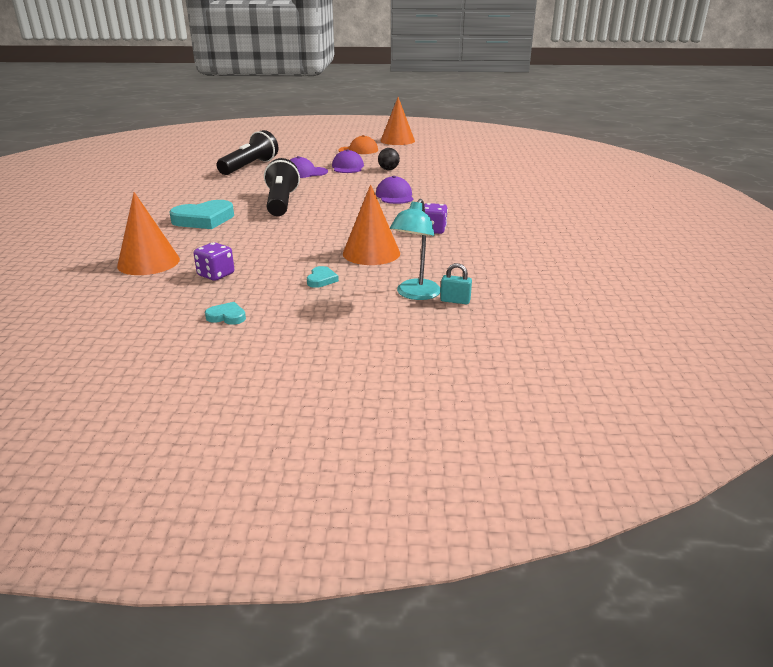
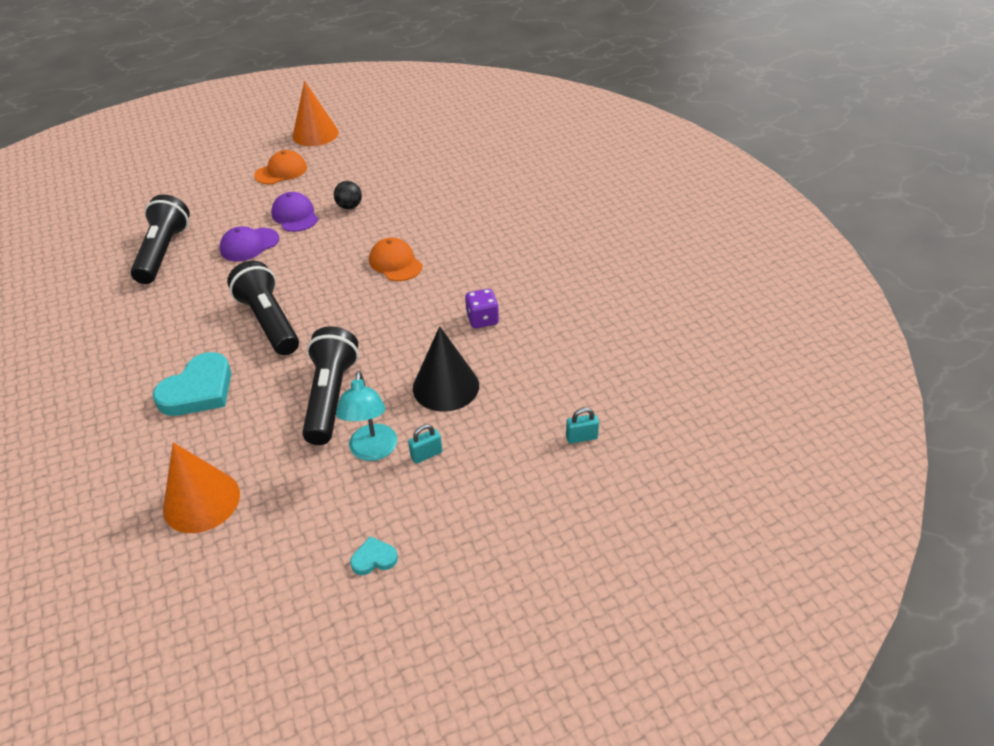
camera: 25 degrees left, 15 degrees up
purple dice [194,242,234,281] -> none
turquoise heart [307,266,339,288] -> turquoise padlock [408,424,442,464]
orange cone [343,184,400,265] -> black cone [413,326,479,412]
purple cap [376,176,413,204] -> orange cap [369,238,423,281]
turquoise lamp [390,199,441,300] -> turquoise lamp moved to [336,371,397,461]
none -> black flashlight [302,326,359,445]

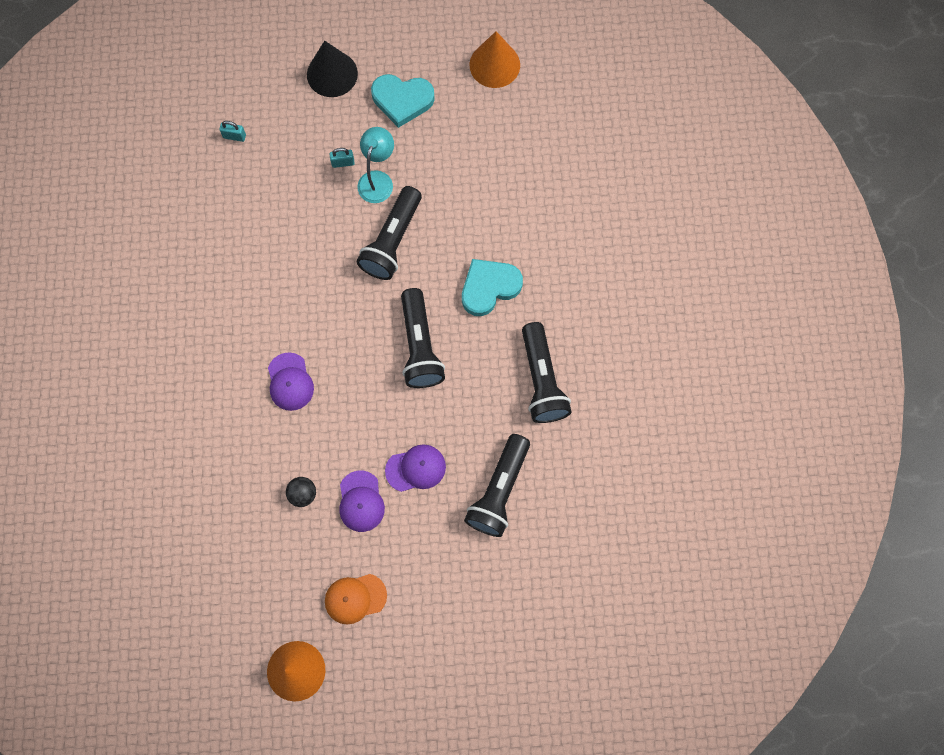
camera: 160 degrees left, 30 degrees up
orange cone [163,443,240,533] -> orange cone moved to [469,31,520,88]
turquoise heart [350,536,398,575] -> turquoise heart [371,74,435,128], size x2.13
orange cap [369,238,423,281] -> purple cap [268,352,314,411]
black cone [413,326,479,412] -> black cone moved to [307,41,358,97]
purple dice [465,289,499,328] -> none
none -> black flashlight [522,322,572,423]

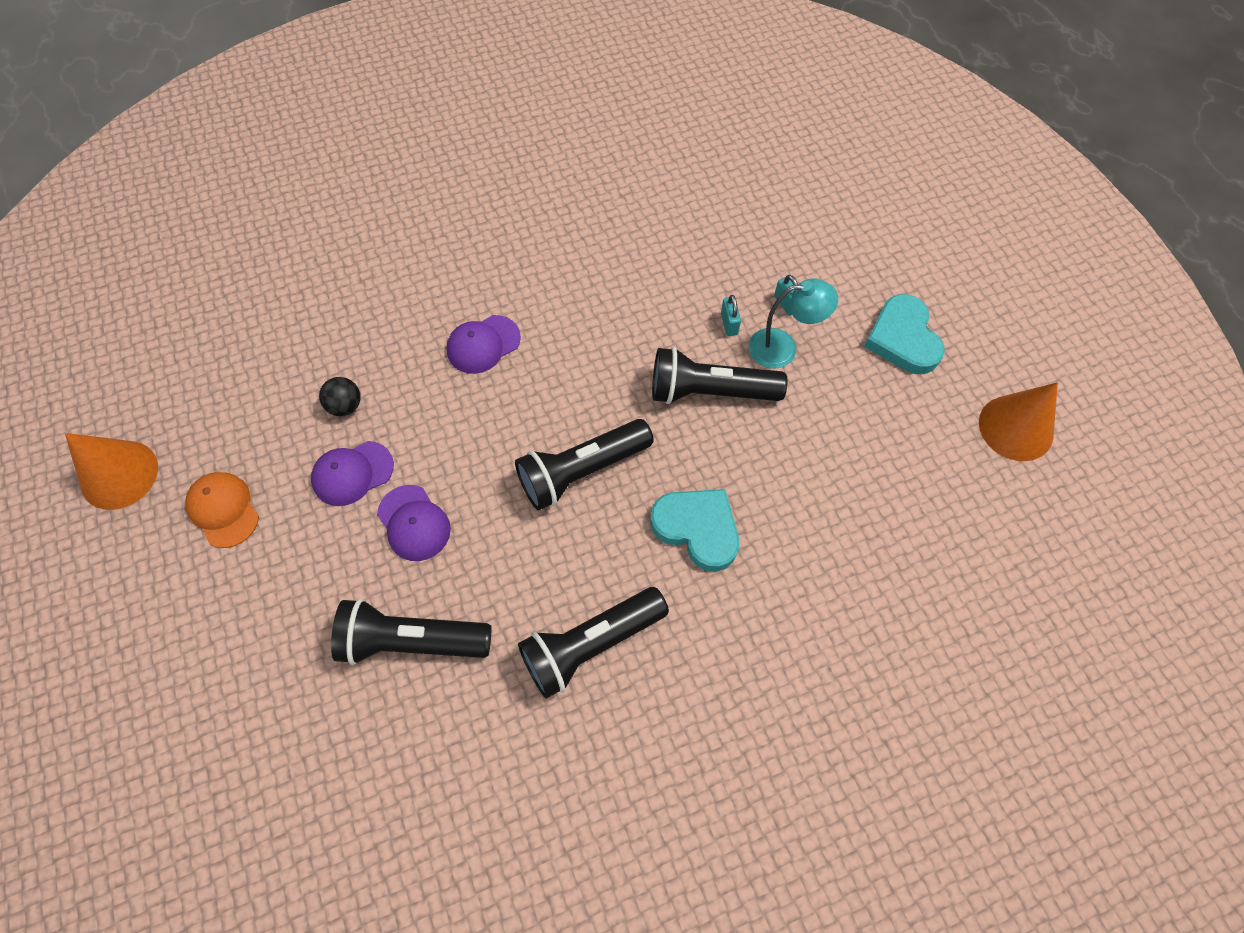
camera: 70 degrees right, 10 degrees down
turquoise padlock [219,121,246,142] -> turquoise padlock moved to [721,295,741,336]
black cone [307,41,358,97] -> none

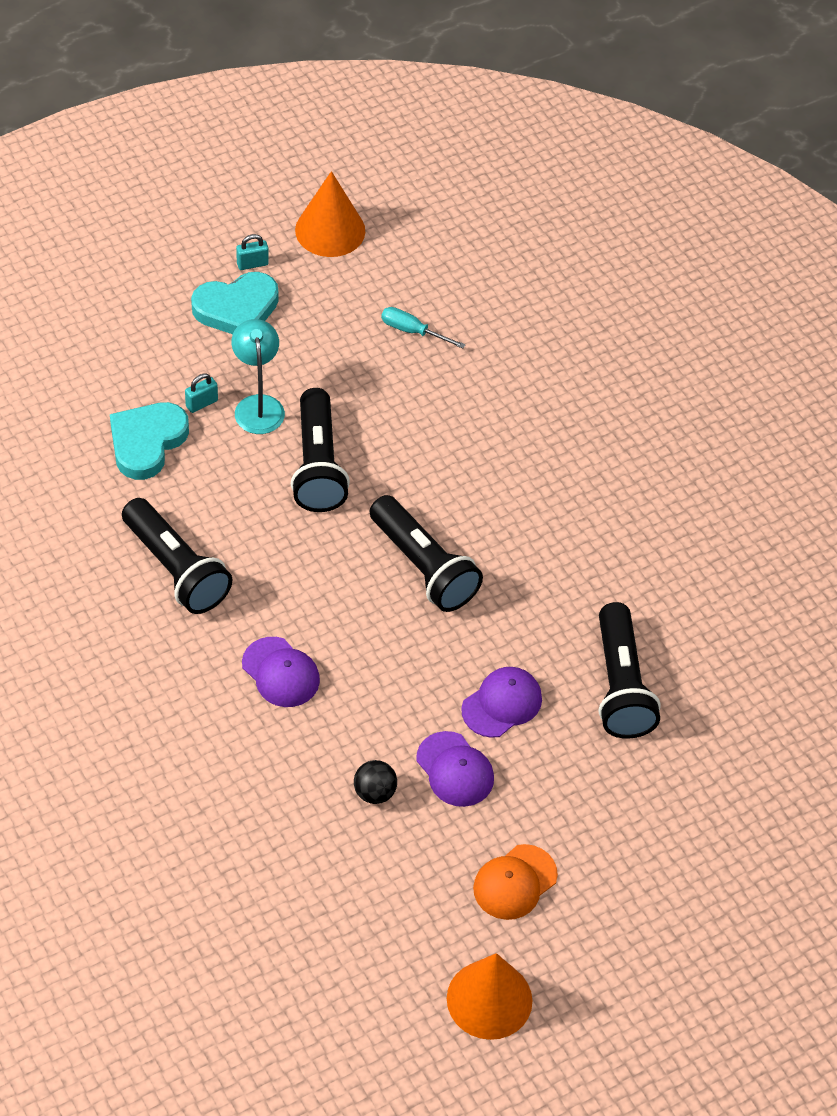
camera: 100 degrees left, 10 degrees down
black flashlight [518,587,669,699] -> black flashlight moved to [122,498,232,614]
turquoise heart [650,489,739,571] -> turquoise heart moved to [110,402,189,480]
turquoise padlock [721,295,741,336] -> turquoise padlock moved to [236,234,269,270]
none -> turquoise screwdriver [381,307,466,349]

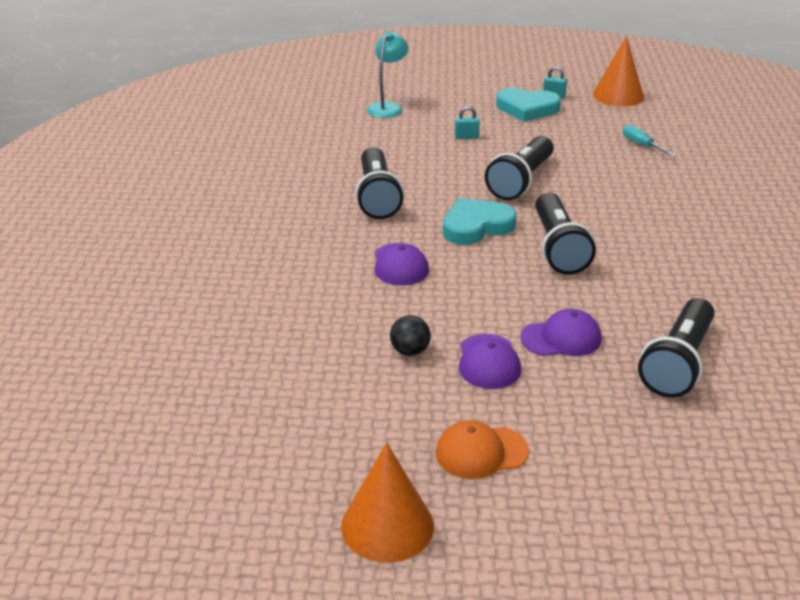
camera: 35 degrees right, 20 degrees down
turquoise heart [110,402,189,480] -> turquoise heart moved to [443,198,516,245]
turquoise lamp [232,319,285,434] -> turquoise lamp moved to [367,31,409,118]

